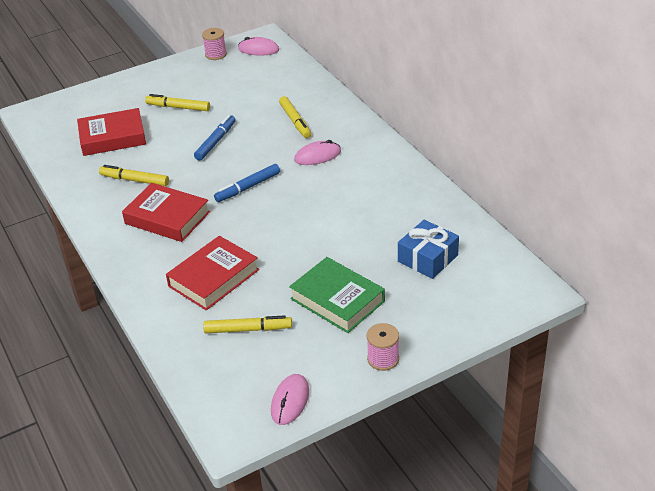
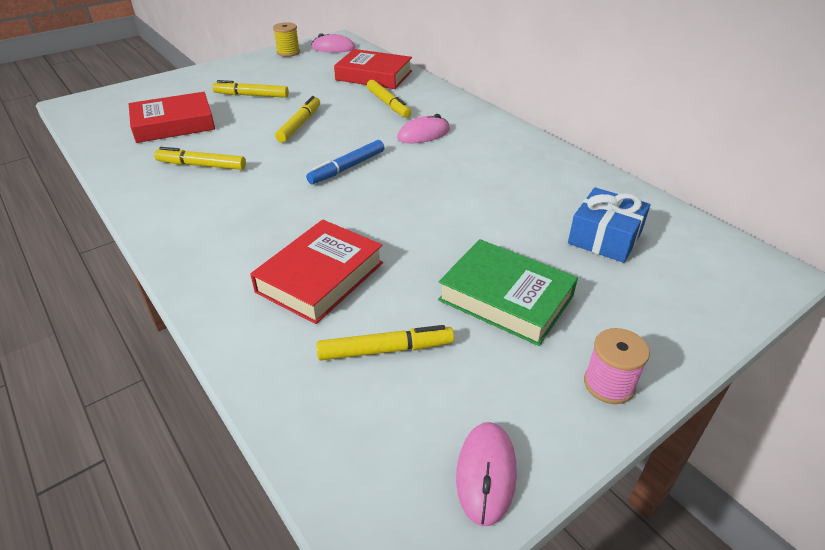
camera: 10 degrees left, 0 degrees up
red book [122,183,210,242] -> red book moved to [334,49,412,89]
blue marker [194,115,236,160] -> yellow marker [275,96,320,143]
pink spool [202,28,227,60] -> yellow spool [273,22,300,57]

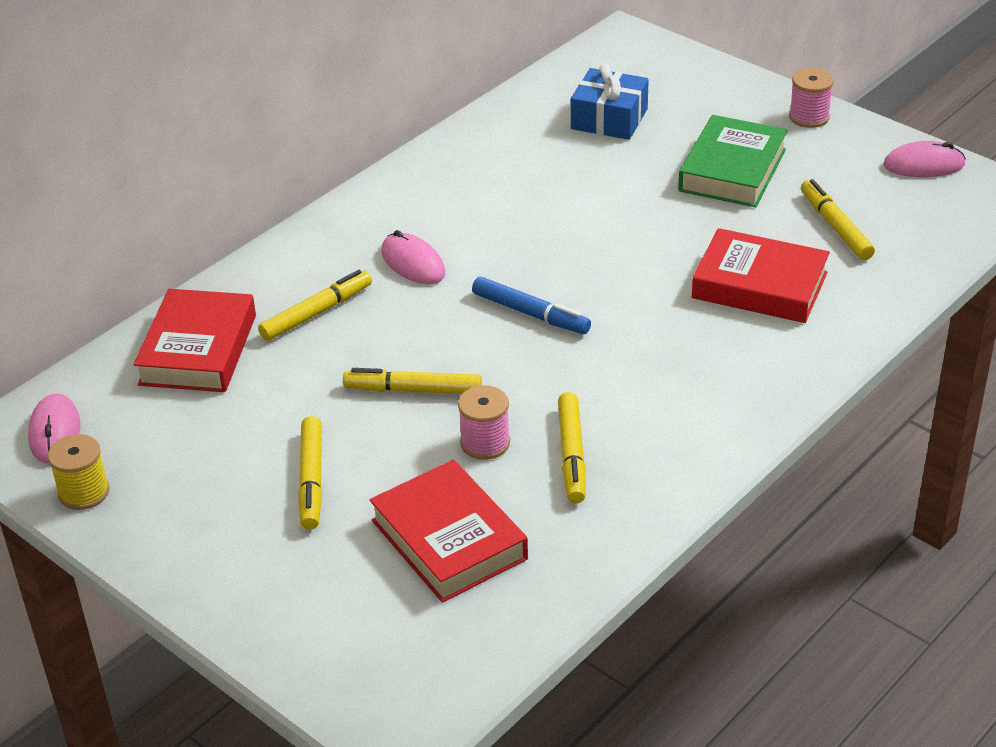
camera: 100 degrees left, 0 degrees up
none -> pink spool [458,385,510,460]

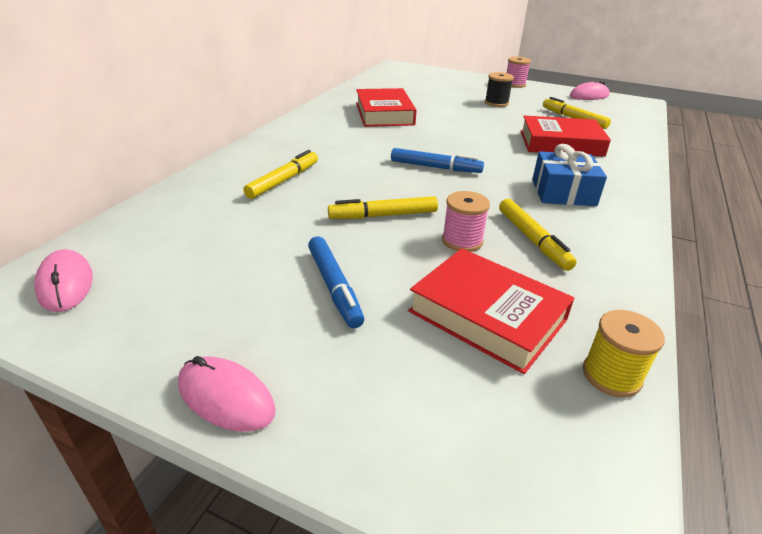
camera: 20 degrees left, 5 degrees down
yellow spool [48,434,110,510] -> yellow spool moved to [583,310,665,397]
red book [134,289,256,392] -> red book moved to [356,88,417,127]
yellow marker [298,416,322,530] -> blue marker [308,236,364,328]
pink mouse [381,230,445,284] -> pink mouse moved to [178,356,276,432]
blue gift [571,64,649,140] -> blue gift moved to [532,144,607,206]
green book [678,115,788,207] -> black spool [485,72,514,107]

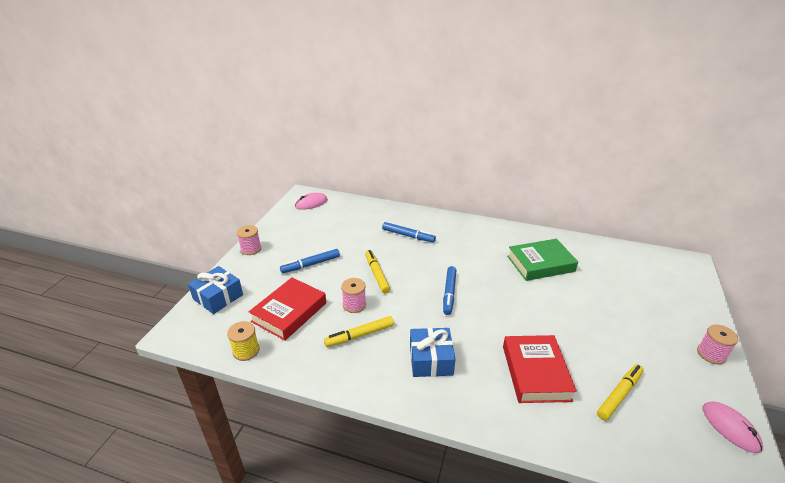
camera: 85 degrees right, 0 degrees up
pink mouse [178,356,276,432] -> pink spool [236,225,261,255]
yellow marker [243,150,318,199] -> blue marker [382,222,436,242]
red book [356,88,417,127] -> green book [507,239,578,281]
black spool [485,72,514,107] -> none
none -> blue gift [188,266,243,314]

